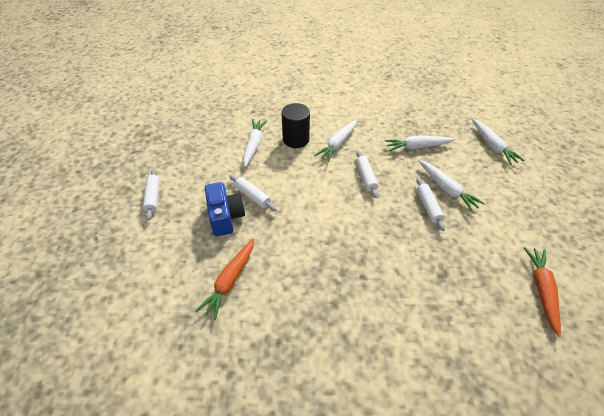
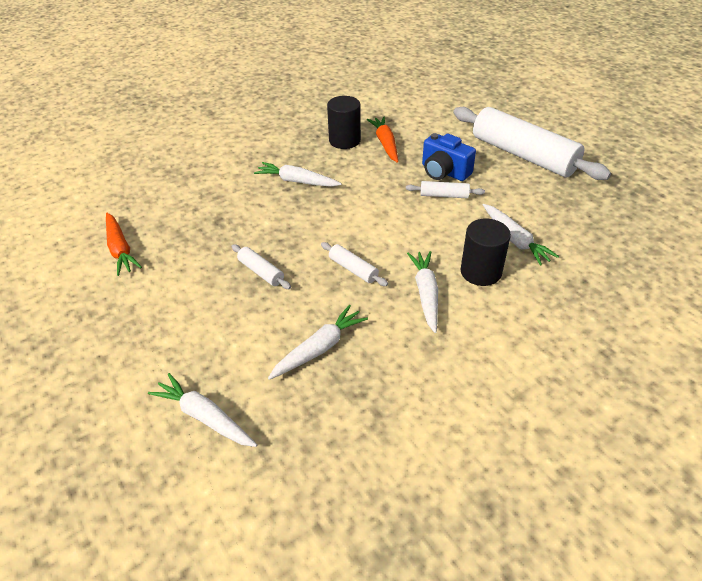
camera: 145 degrees right, 5 degrees down
white rolling pin [143,169,160,220] -> white rolling pin [453,107,611,180], size x2.43
white carrot [418,160,485,212] -> white carrot moved to [254,162,342,187]
none -> black cylinder [327,96,361,149]

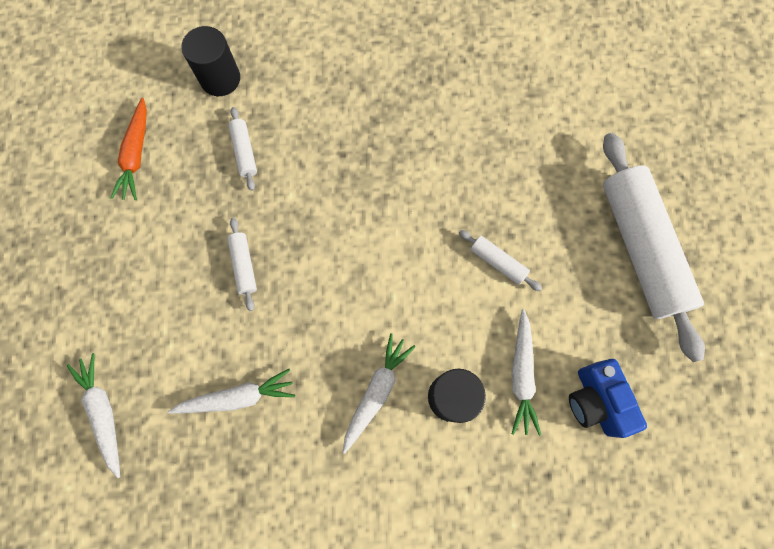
camera: 30 degrees right, 30 degrees up
white carrot [254,162,342,187] -> none
white rolling pin [321,242,388,286] -> white rolling pin moved to [228,107,257,191]
black cylinder [327,96,361,149] -> black cylinder moved to [182,26,240,96]
orange carrot [367,117,398,163] -> none
blue camera [422,133,476,181] -> blue camera moved to [569,359,647,438]

